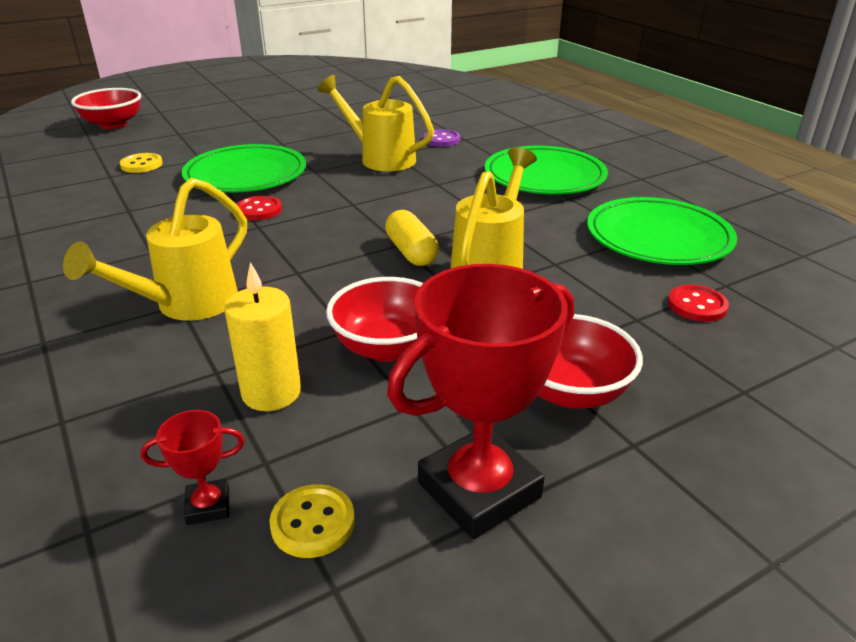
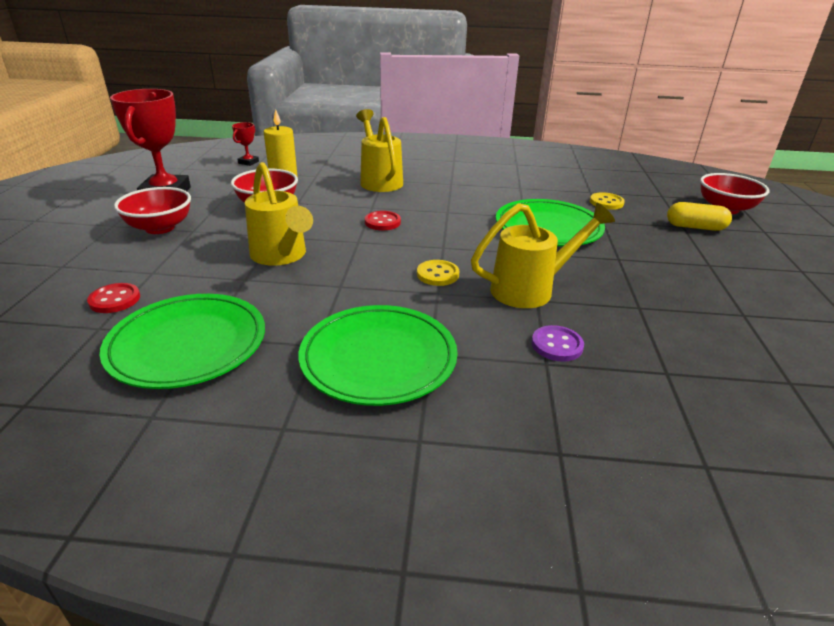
camera: 125 degrees right, 0 degrees up
red button [236,196,282,221] -> red button moved to [365,211,401,231]
yellow button [269,484,355,558] -> yellow button moved to [417,260,459,286]
yellow capsule [385,210,439,266] -> yellow capsule moved to [667,202,732,231]

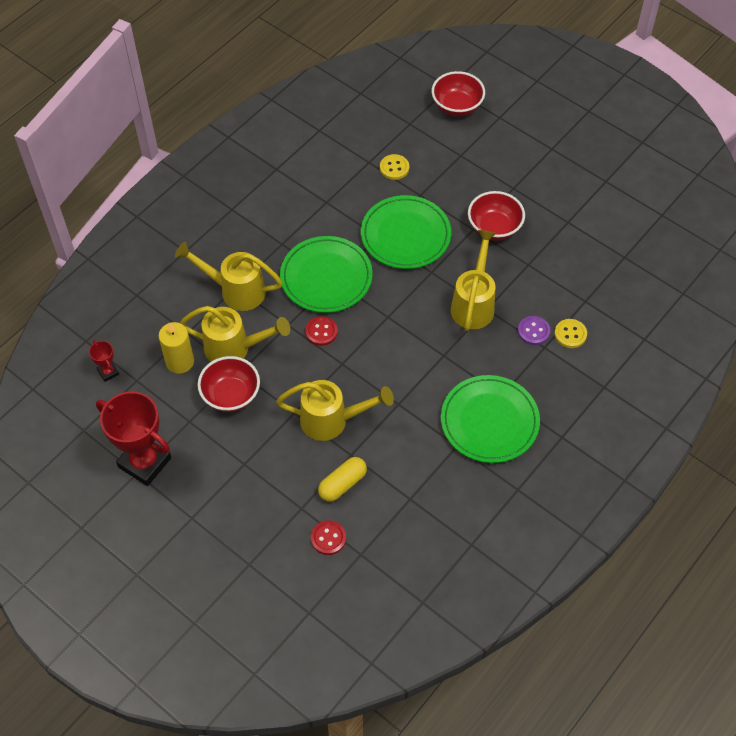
camera: 55 degrees left, 25 degrees up
green plate [100,294,265,389] -> green plate moved to [280,236,373,313]
red bowl [114,187,191,234] -> red bowl moved to [468,191,525,241]
yellow button [417,260,459,286] -> yellow button moved to [554,319,587,348]
yellow capsule [667,202,732,231] -> yellow capsule moved to [318,457,367,502]
none -> yellow watering can [180,306,290,362]

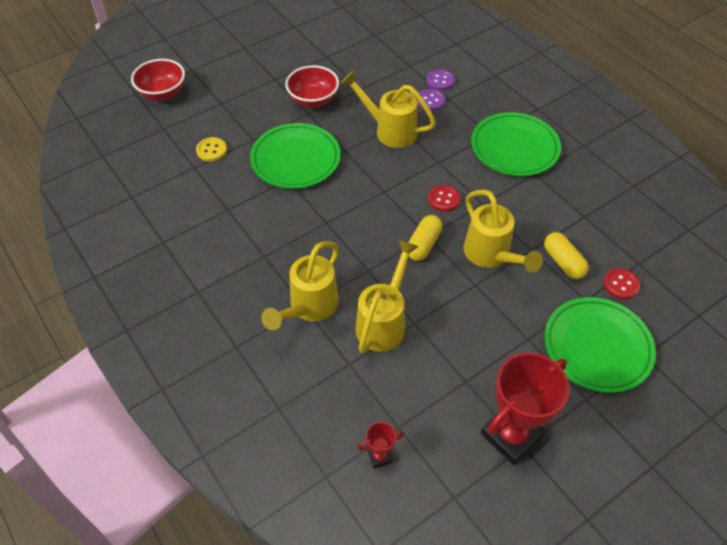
camera: 75 degrees left, 5 degrees down
yellow candle [159,322,194,374] -> none
red bowl [198,356,260,412] -> none
yellow watering can [276,380,394,441] -> yellow watering can turned 135 degrees clockwise [464,189,543,272]
green plate [280,236,373,313] -> green plate moved to [544,297,656,393]
red button [305,316,338,346] -> red button moved to [428,185,460,212]
yellow button [554,319,587,348] -> purple button [426,69,455,91]
none -> yellow capsule [408,215,443,261]

